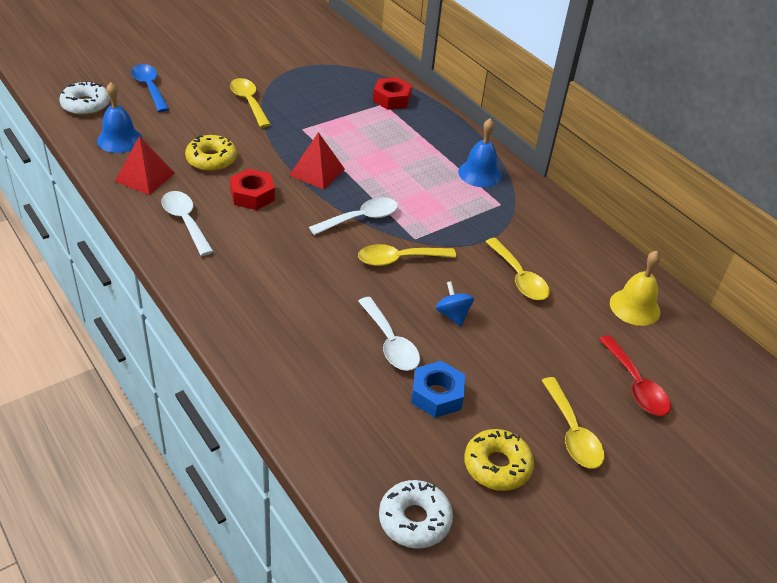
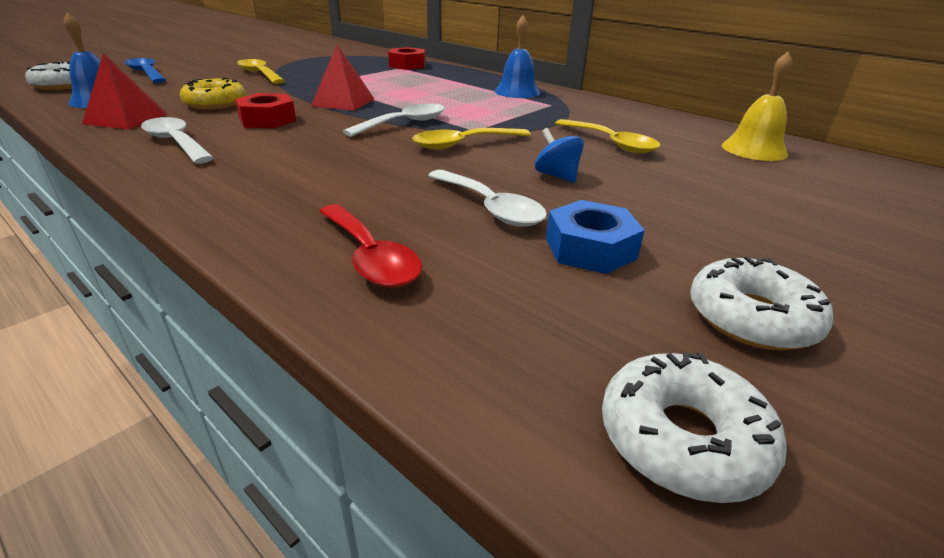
camera: 10 degrees left, 10 degrees down
yellow donut [464,429,534,491] -> white donut [690,256,834,350]
yellow spoon [541,377,604,469] -> none
red spoon [599,335,671,416] -> red spoon moved to [319,204,422,288]

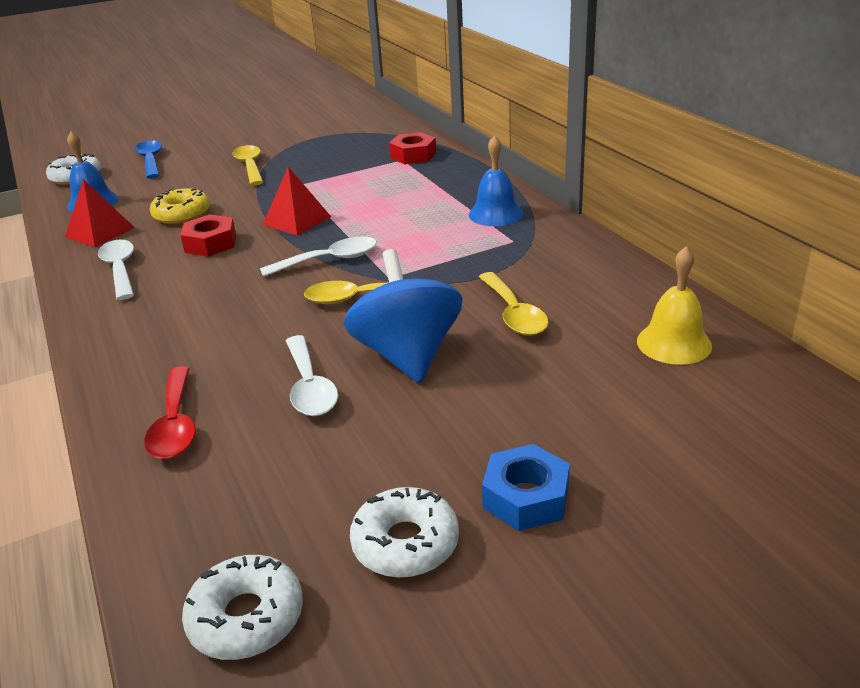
camera: 25 degrees right, 0 degrees up
blue spinning top [535,128,584,183] -> blue spinning top [344,249,463,383], size x2.19
blue nut [546,200,645,274] -> blue nut moved to [482,444,570,531]

